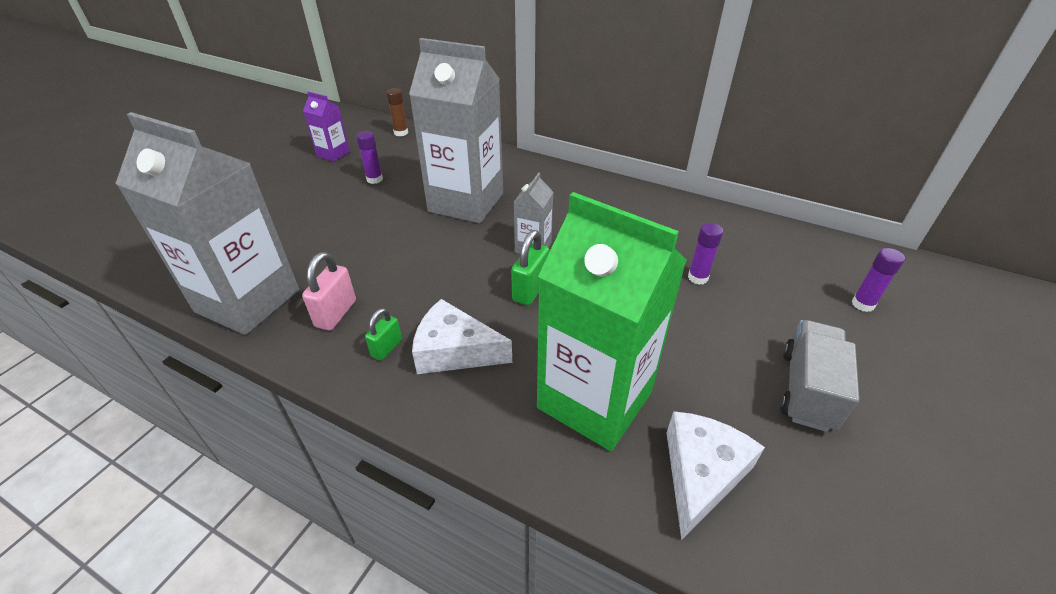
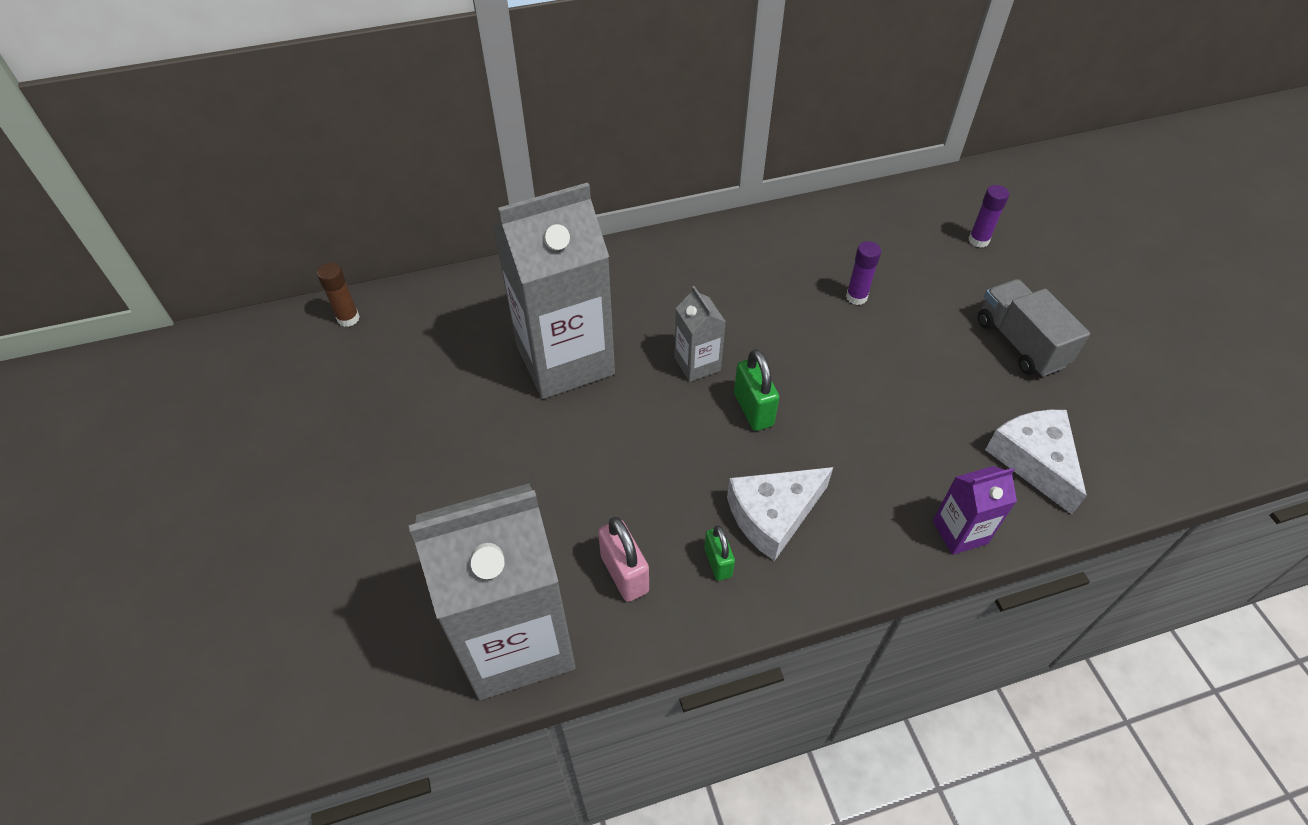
camera: 45 degrees left, 10 degrees up
purple carton [303,92,350,162] -> purple carton moved to [933,466,1017,555]
purple glue stick [356,131,383,184] -> none
green carton [537,192,687,451] -> none

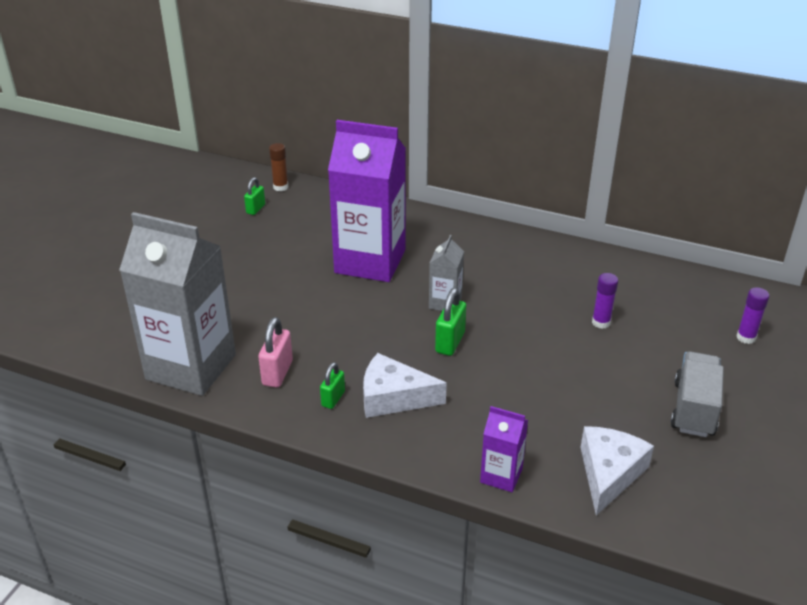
camera: 40 degrees right, 15 degrees down
grey carton [493,182,615,399] -> purple carton [328,120,406,282]
none -> green padlock [244,177,265,215]

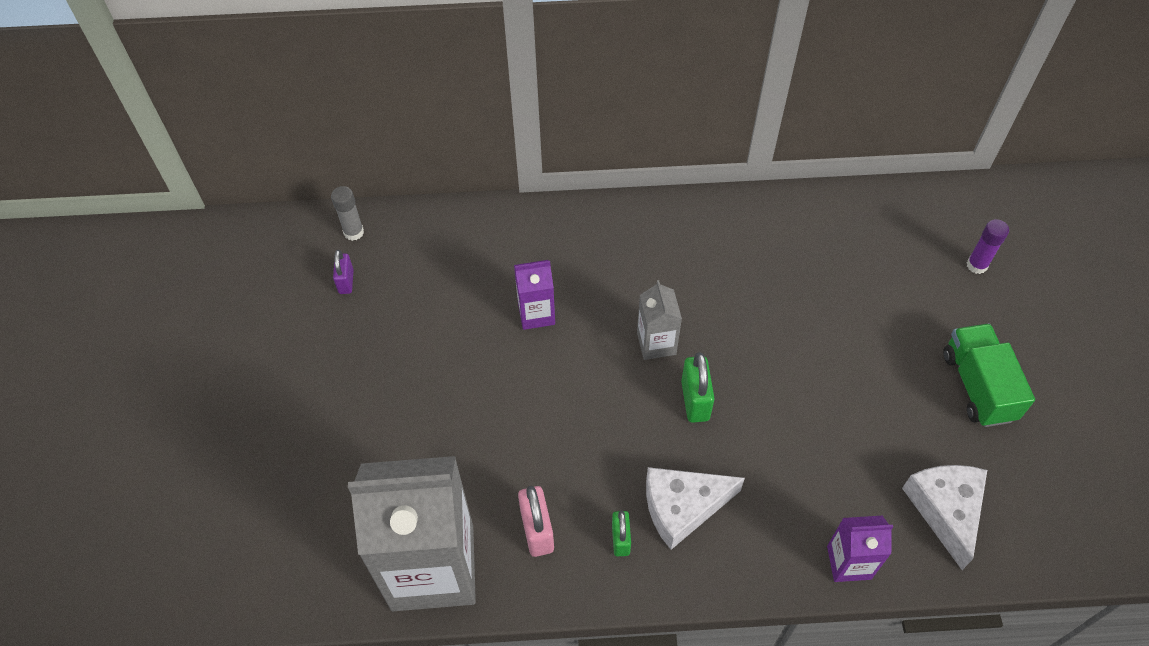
camera: 25 degrees left, 20 degrees up
green padlock [244,177,265,215] -> purple padlock [333,250,354,294]
brown glue stick [269,143,288,191] -> grey glue stick [331,186,364,241]
purple carton [328,120,406,282] -> purple carton [514,260,555,330], size x0.45
purple glue stick [592,273,618,329] -> none
grey truck [671,351,724,437] -> green truck [943,323,1035,427]

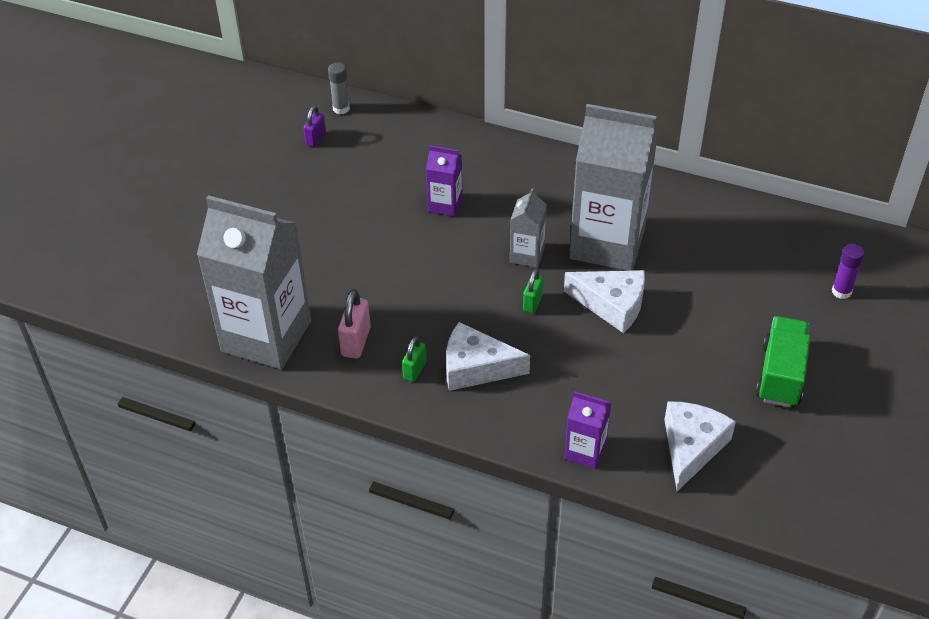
camera: 25 degrees right, 10 degrees down
green padlock [681,352,715,423] -> green padlock [523,269,544,313], size x0.66
none -> white cheese [564,270,645,333]
none -> grey carton [569,104,658,271]

